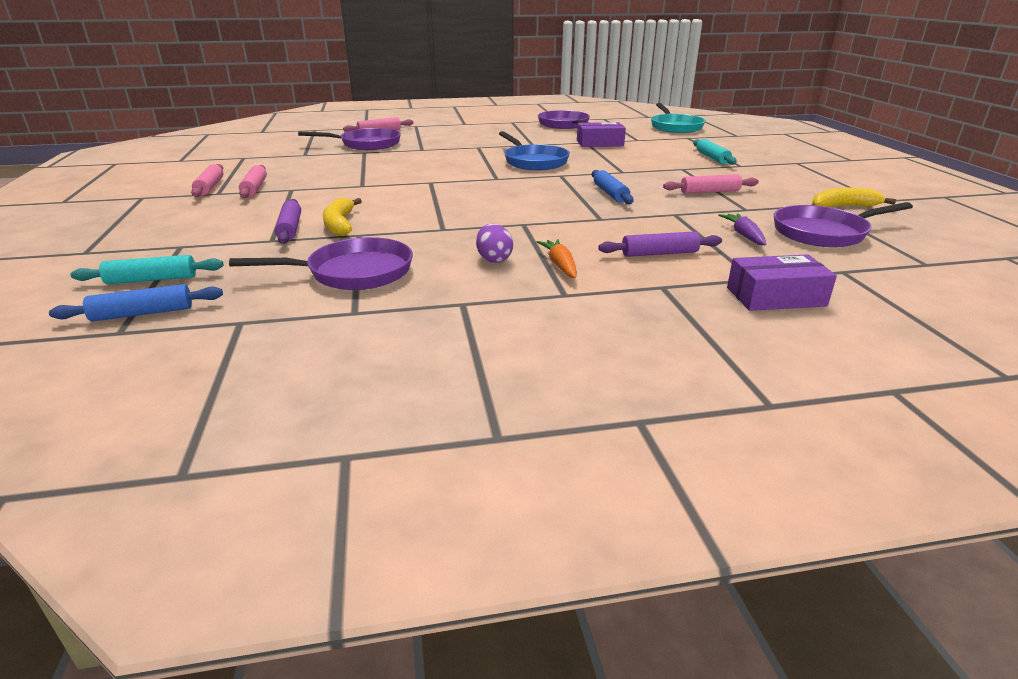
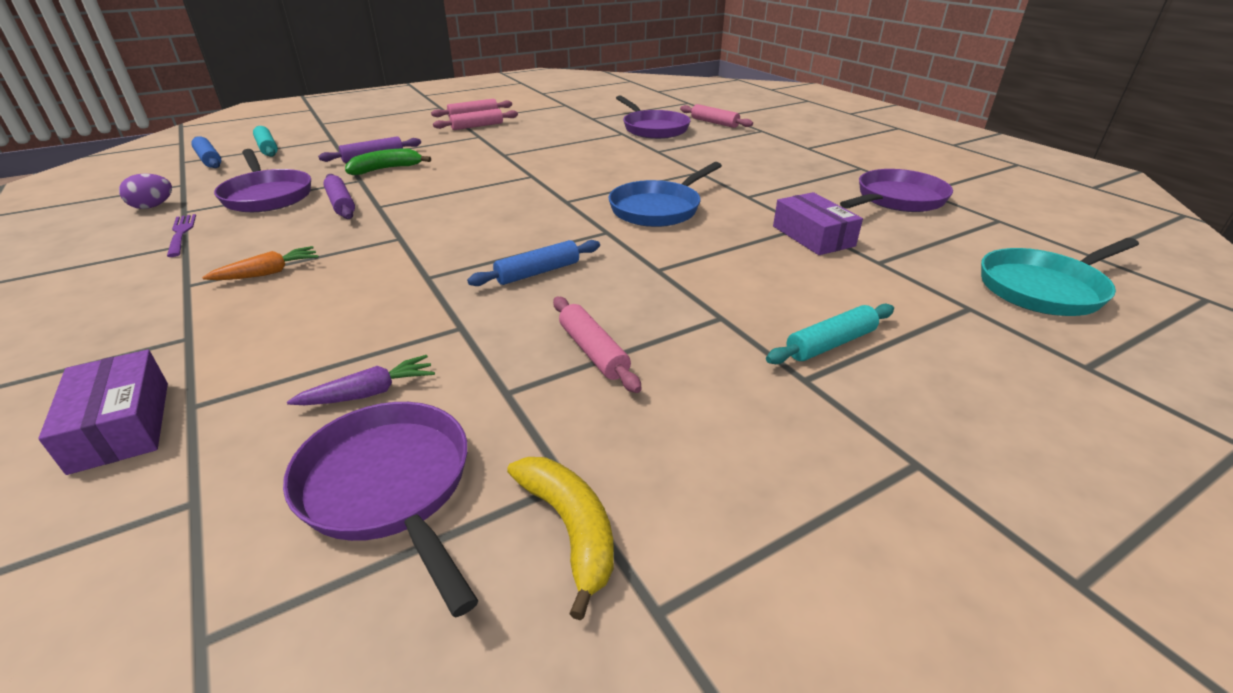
camera: 70 degrees right, 5 degrees up
yellow banana [323,198,362,236] -> green banana [345,148,431,175]
purple egg [476,224,513,263] -> purple egg moved to [119,174,172,209]
purple rolling pin [598,231,722,257] -> purple rolling pin moved to [323,174,355,219]
none -> purple fork [167,214,196,257]

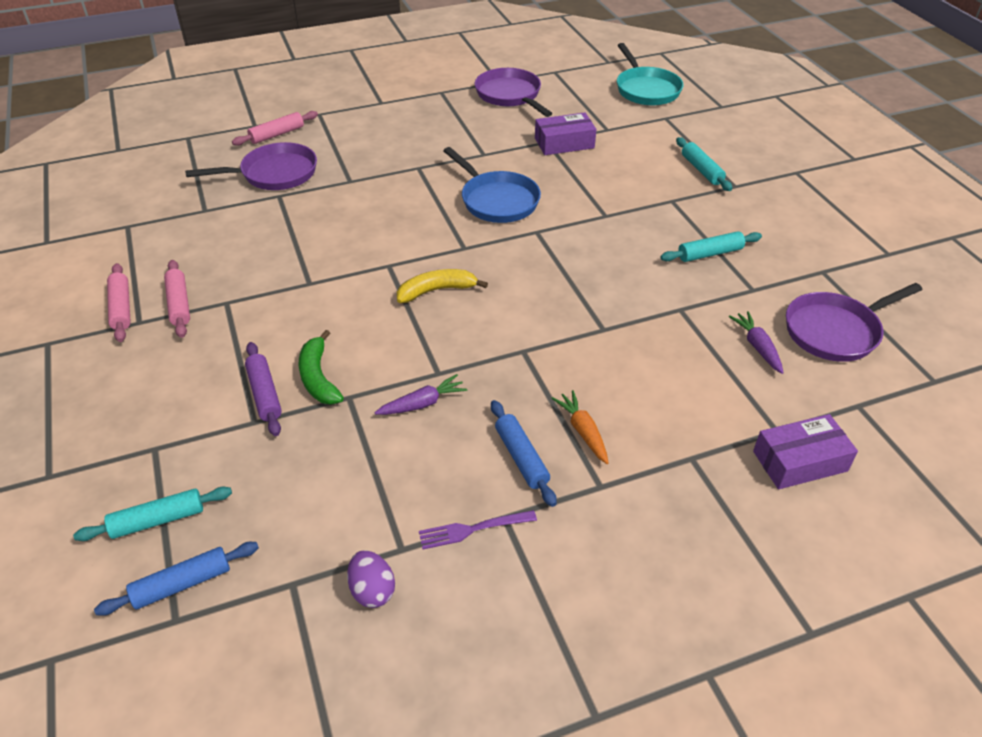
camera: 80 degrees left, 10 degrees up
purple pan [214,149,311,212] -> none
purple rolling pin [323,174,355,219] -> purple carrot [375,374,467,415]
blue rolling pin [467,240,600,286] -> blue rolling pin moved to [491,400,557,507]
yellow banana [507,457,614,620] -> yellow banana moved to [397,269,488,303]
pink rolling pin [553,297,642,393] -> turquoise rolling pin [660,231,762,262]

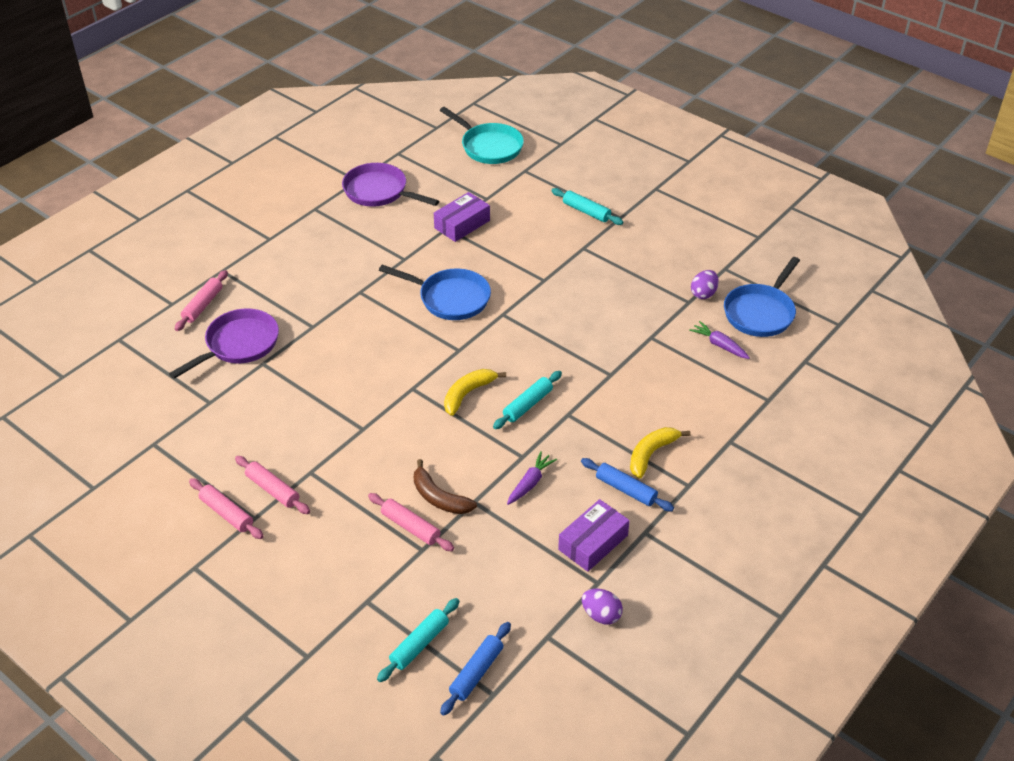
camera: 30 degrees left, 0 degrees up
purple rolling pin [245,342,282,436] -> pink rolling pin [368,493,454,551]
green banana [299,330,344,405] -> brown banana [414,459,477,514]
purple fork [419,510,537,549] -> none
orange carrot [551,390,608,464] -> yellow banana [630,427,691,479]
turquoise rolling pin [660,231,762,262] -> turquoise rolling pin moved to [493,371,562,429]
purple box [753,414,858,489] -> purple box moved to [558,499,630,572]
purple pan [786,283,923,362] -> blue pan [724,257,800,337]
none -> purple egg [691,270,719,299]

